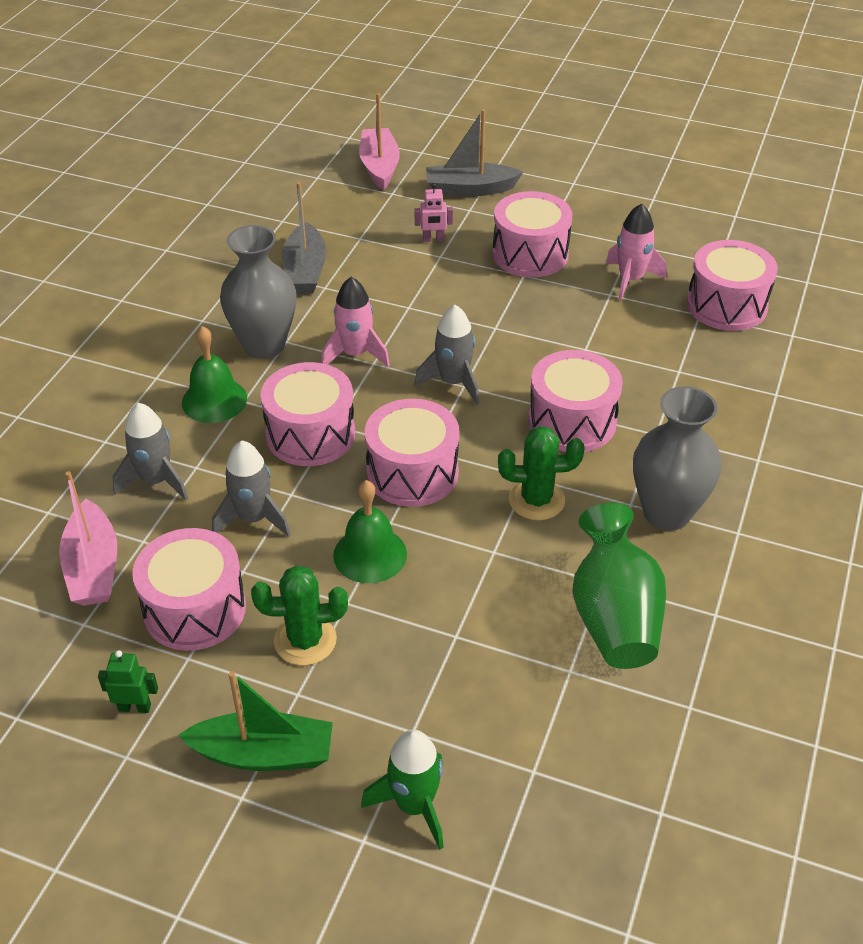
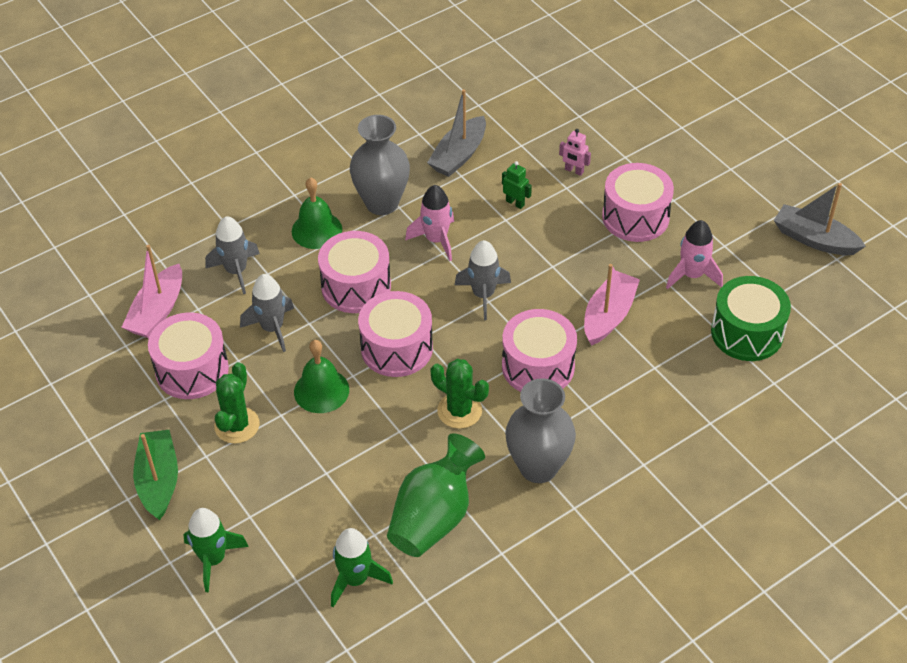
camera: 35 degrees right, 5 degrees up
green robot [98,650,158,713] -> green robot moved to [502,161,532,209]
green boat [178,671,333,771] -> green boat turned 135 degrees counterclockwise [133,430,178,520]
green cactus [251,565,348,666] -> green cactus turned 75 degrees clockwise [214,362,260,443]
pink boat [359,93,400,190] -> pink boat moved to [584,264,640,346]
grey boat [426,109,523,196] -> grey boat moved to [774,183,866,255]
pink drum [687,240,778,331] -> green drum [711,276,791,361]
none -> green rocket [331,528,393,608]

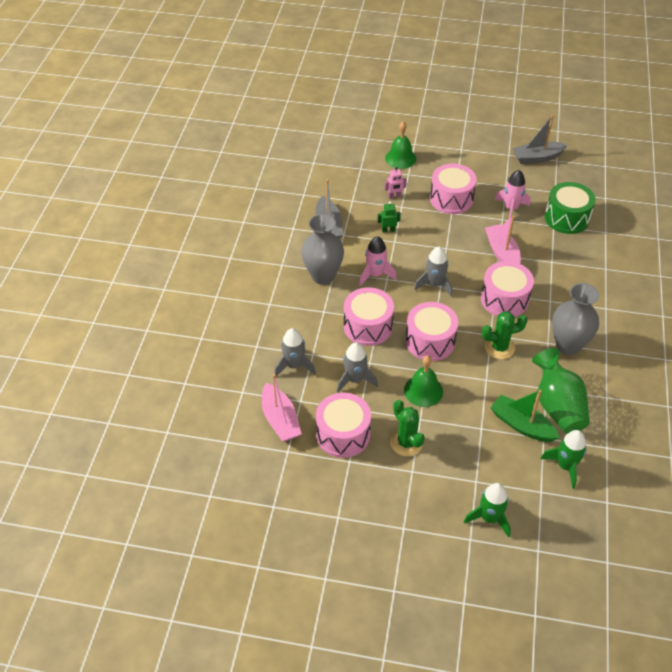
camera: 45 degrees left, 0 degrees up
green boat [133,430,178,520] -> green boat moved to [490,390,560,442]
green bell [292,177,342,249] -> green bell moved to [385,121,416,169]

